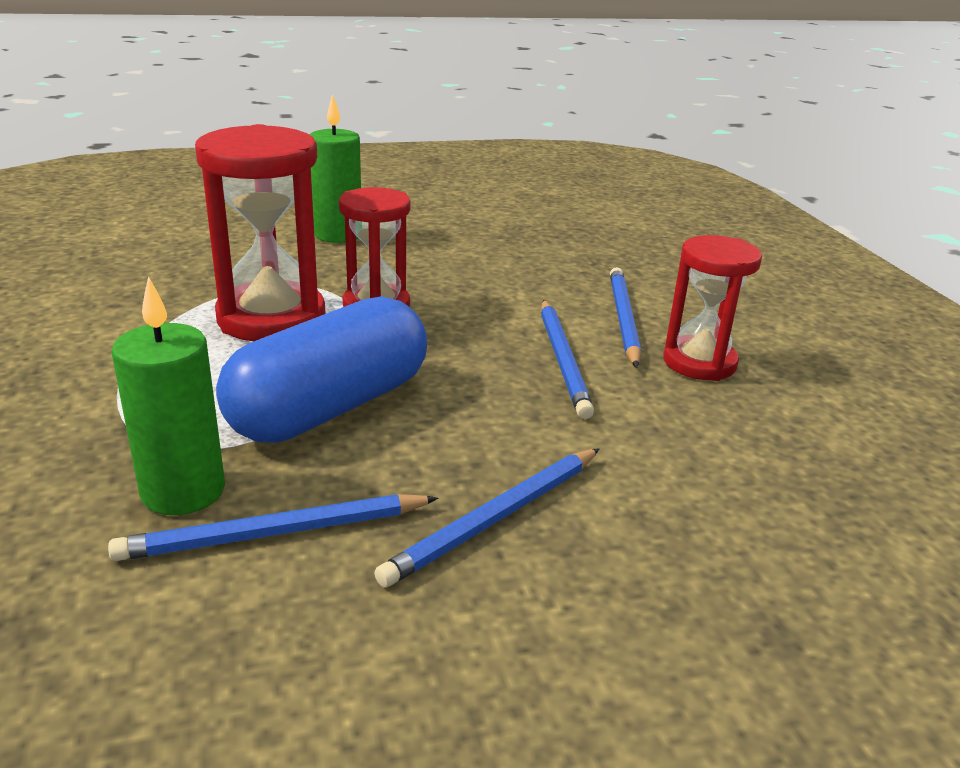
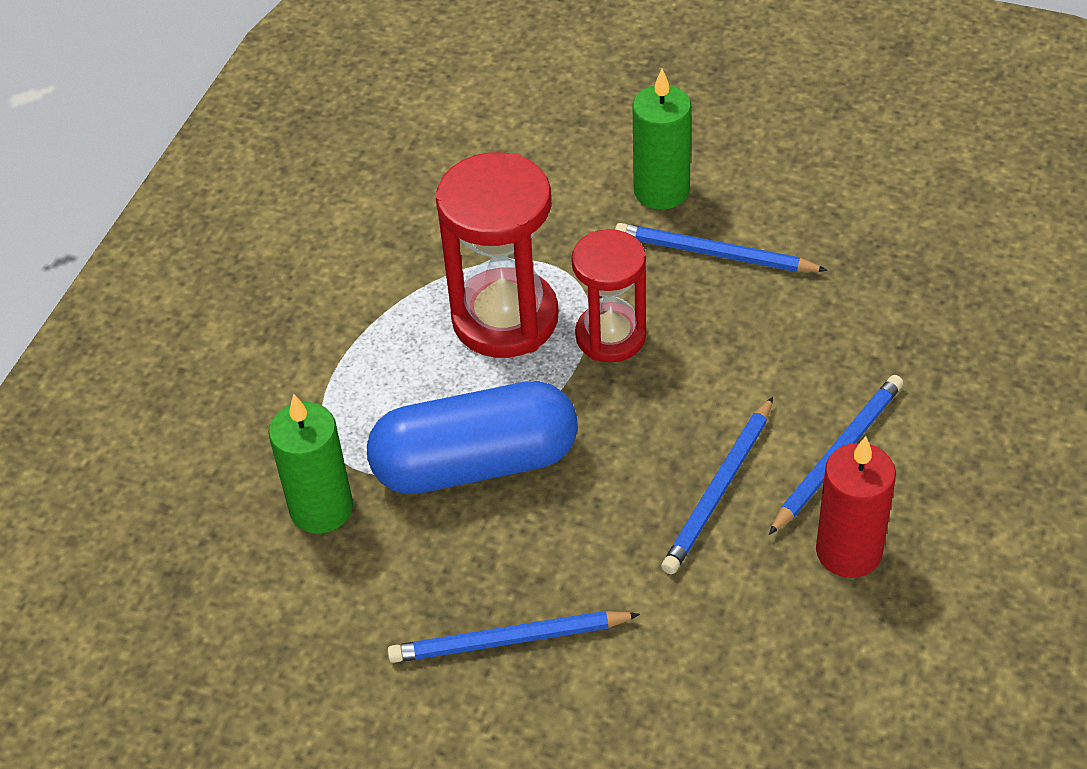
camera: 40 degrees right, 20 degrees up
blue pencil [108,494,438,561] -> blue pencil moved to [615,223,828,272]
red hourglass [663,235,762,381] -> red candle [816,436,896,578]

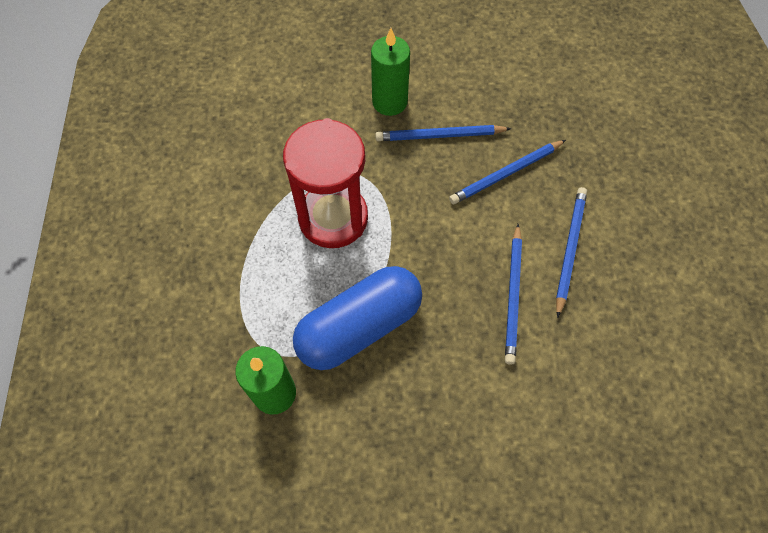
camera: 25 degrees left, 15 degrees up
blue pencil [387,611,640,663] -> blue pencil moved to [449,140,566,204]
red hourglass [571,229,646,362] -> none
red candle [816,436,896,578] -> none

